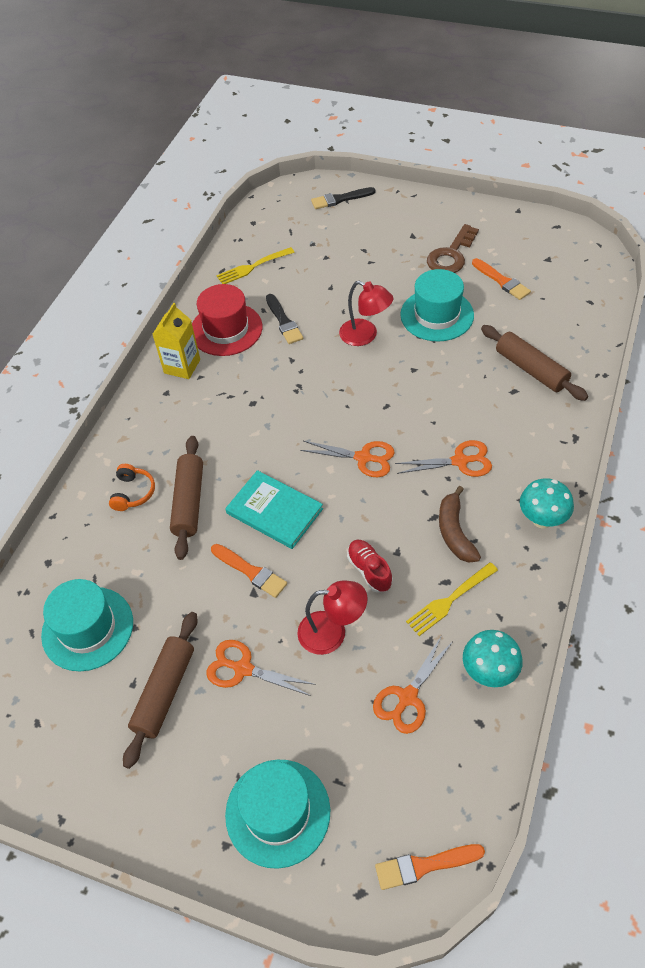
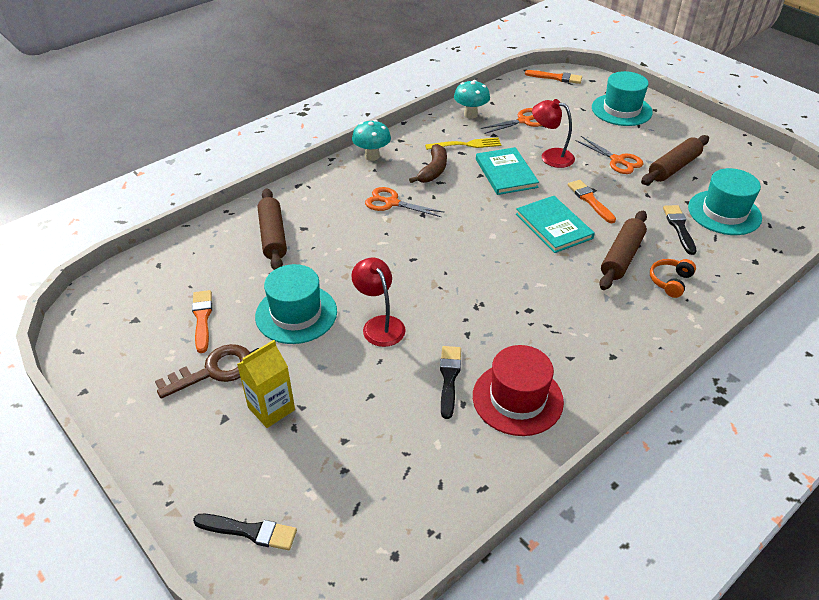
camera: 155 degrees left, 10 degrees down
yellow carton [152,303,200,379] -> yellow carton moved to [237,340,295,428]
yellow fork [217,247,295,284] -> none
orange scissors [300,441,395,477] -> none
red shoe [347,540,392,593] -> turquoise book [476,147,539,195]
none -> black brush [663,205,697,255]

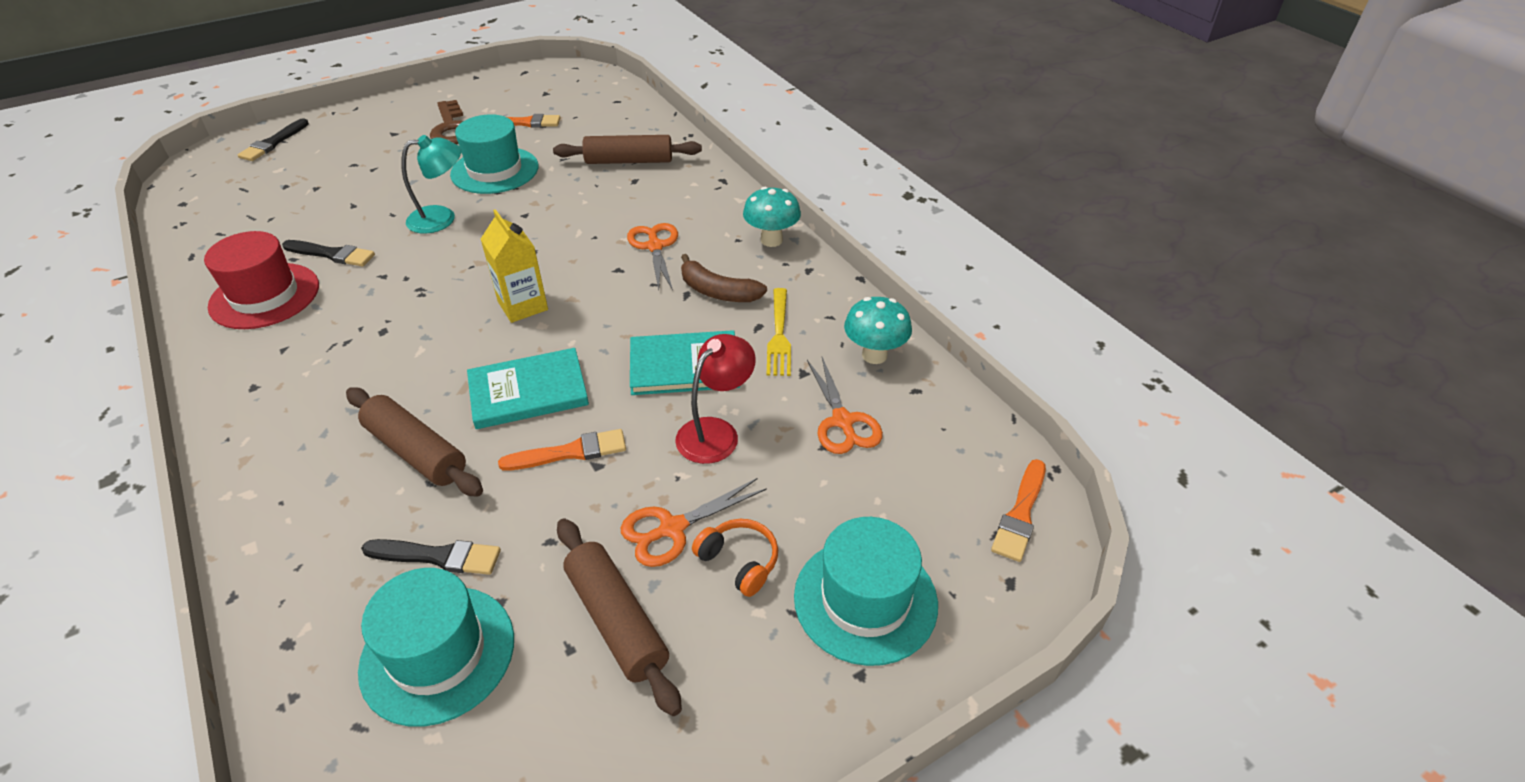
camera: 100 degrees right, 0 degrees up
yellow carton [237,340,295,428] -> yellow carton moved to [481,209,548,323]
red lamp [352,258,406,347] -> turquoise lamp [401,135,461,234]
orange scissors [365,187,445,217] -> orange scissors turned 45 degrees counterclockwise [627,223,678,290]
orange headphones [650,259,696,298] -> orange headphones moved to [692,519,778,597]

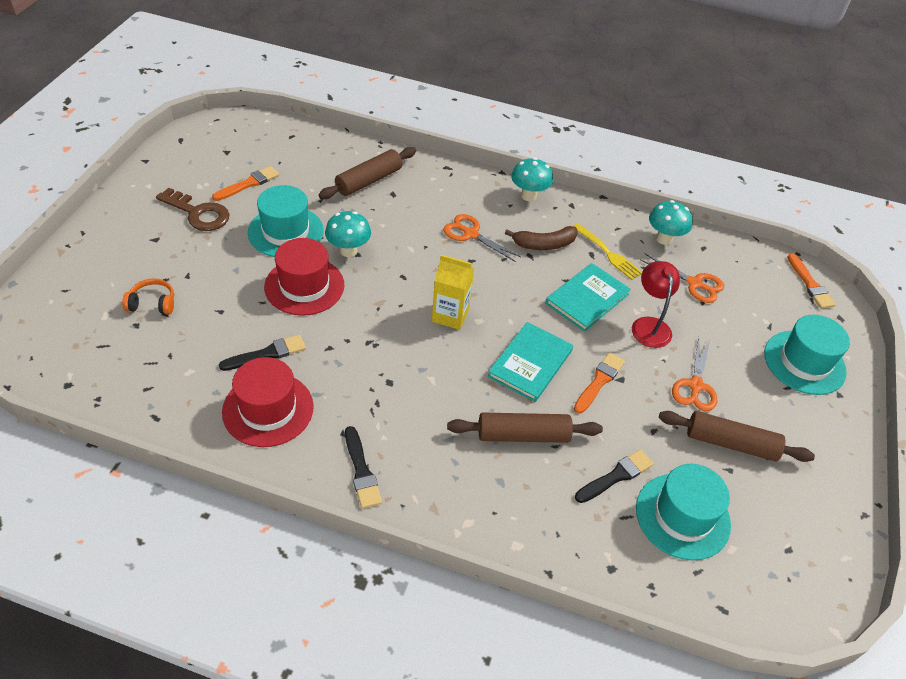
camera: 45 degrees left, 5 degrees up
black brush [238,118,309,161] -> black brush moved to [345,426,382,509]
turquoise lamp [401,135,461,234] -> red hat [264,238,344,316]
orange headphones [692,519,778,597] -> orange headphones moved to [122,279,174,315]
none -> turquoise mushroom [325,211,371,257]

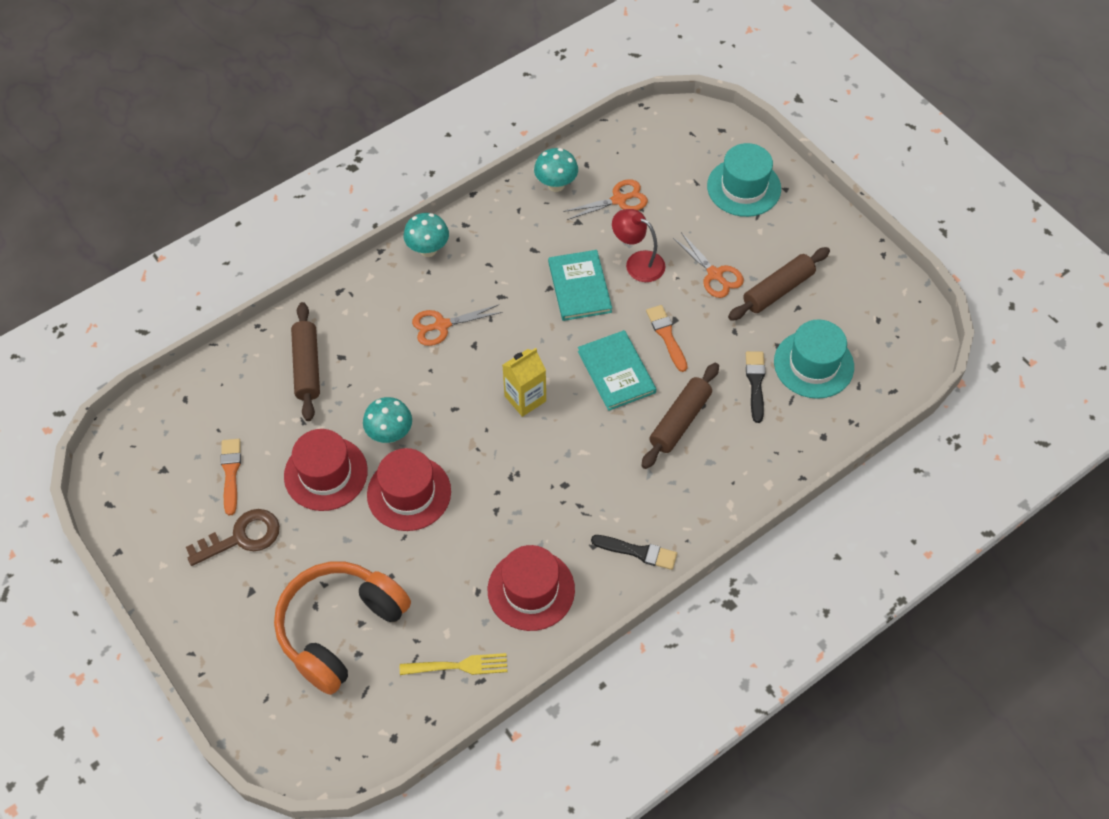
camera: 50 degrees left, 10 degrees up
orange headphones [122,279,174,315] -> orange headphones [274,561,411,695], size x2.46
black brush [219,335,306,371] -> none
turquoise hat [248,185,324,257] -> red hat [284,429,368,511]
brown banana [505,226,578,250] -> none
yellow fork [574,223,642,280] -> yellow fork moved to [400,653,507,675]
orange brush [787,253,836,309] -> none

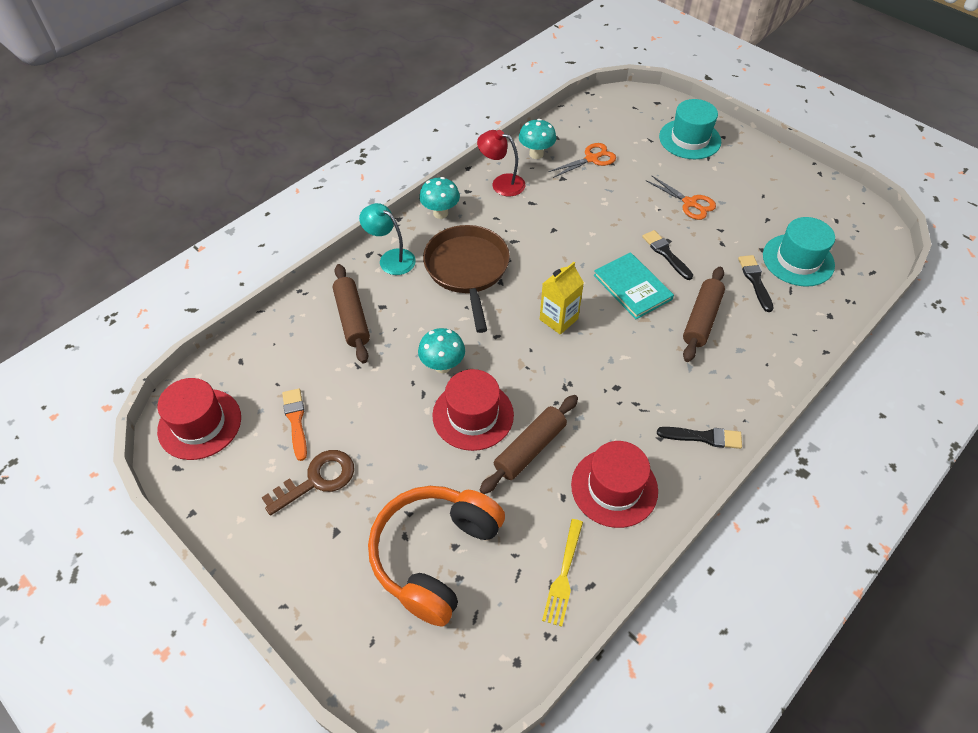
camera: 10 degrees left, 5 degrees down
red hat [284,429,368,511] -> red hat moved to [157,378,241,460]
yellow fork [400,653,507,675] -> yellow fork turned 120 degrees clockwise [542,519,583,627]
orange scissors [412,304,502,346] -> brown pan [423,225,510,333]
turquoise book [548,250,612,321] -> none
red lamp [612,209,665,282] -> red lamp moved to [477,130,525,196]
orange brush [646,305,688,372] -> black brush [642,230,693,280]
brown rolling pin [728,247,830,321] -> brown rolling pin moved to [480,395,578,494]
none -> turquoise lamp [359,203,416,275]

